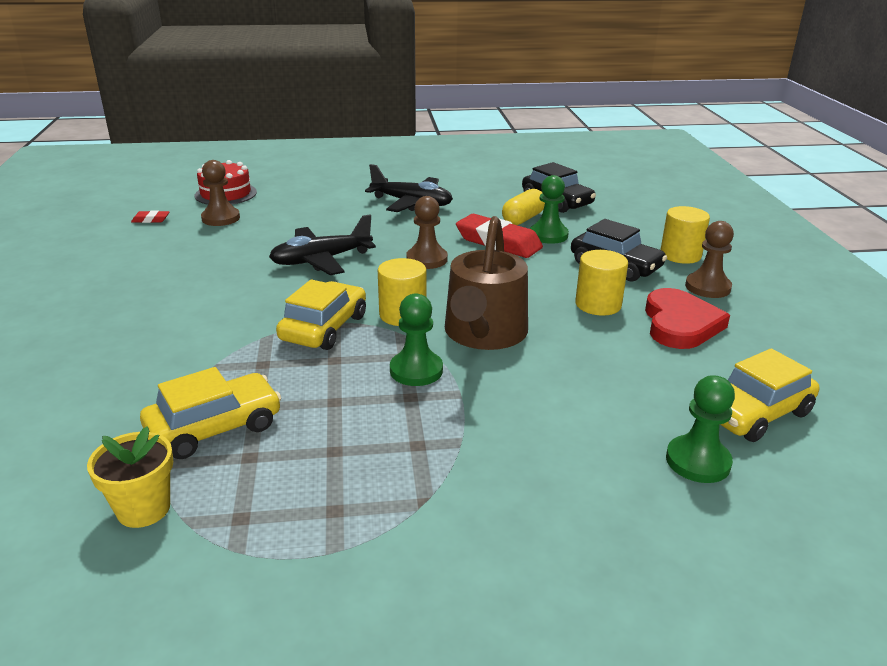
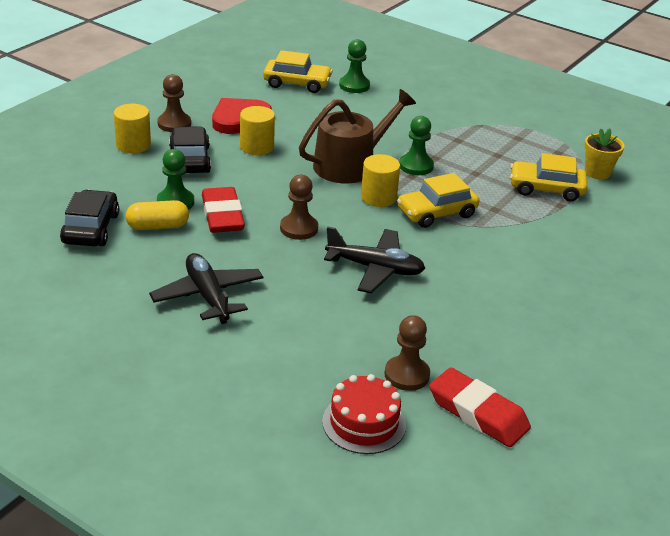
camera: 140 degrees left, 5 degrees up
red eraser [131,211,169,223] -> red eraser [429,367,531,447], size x2.27

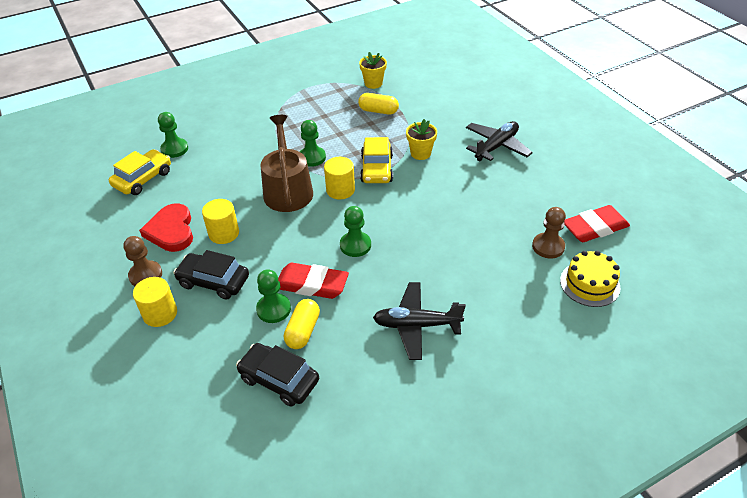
camera: 60 degrees left, 10 degrees up
brown pawn [280,175,318,240] -> green pawn [340,206,371,257]
red cake [322,374,406,454] -> yellow cake [560,251,621,307]
black plane [324,226,425,293] -> black plane moved to [466,121,533,161]
yellow car [510,153,587,202] -> yellow capsule [358,93,399,115]
none -> yellow flower pot [406,119,437,160]

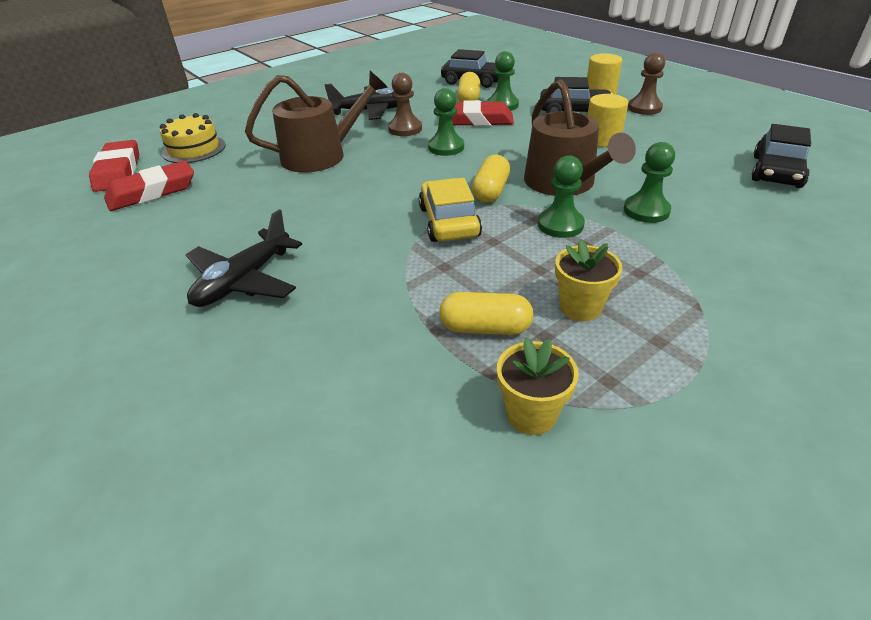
camera: 170 degrees right, 5 degrees down
yellow car [109,149,171,195] -> black car [752,124,811,188]
red heart [139,203,193,252] -> none
green pawn [158,112,188,158] -> green pawn moved to [624,142,675,223]
yellow cylinder [324,157,355,199] -> yellow capsule [472,155,510,203]
yellow flower pot [406,119,437,160] -> yellow flower pot moved to [555,239,623,321]
brown pawn [532,207,566,258] -> brown pawn moved to [388,73,422,136]
none -> red eraser [89,140,139,192]
none -> brown watering can [245,71,388,173]

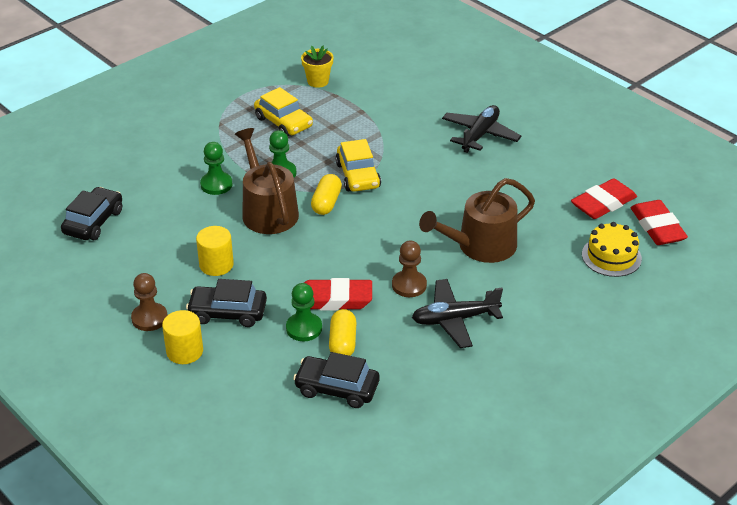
camera: 175 degrees right, 0 degrees up
green pawn [428,88,464,156] -> none
yellow capsule [439,292,534,335] -> none
yellow flower pot [555,239,623,321] -> yellow car [254,87,313,136]

